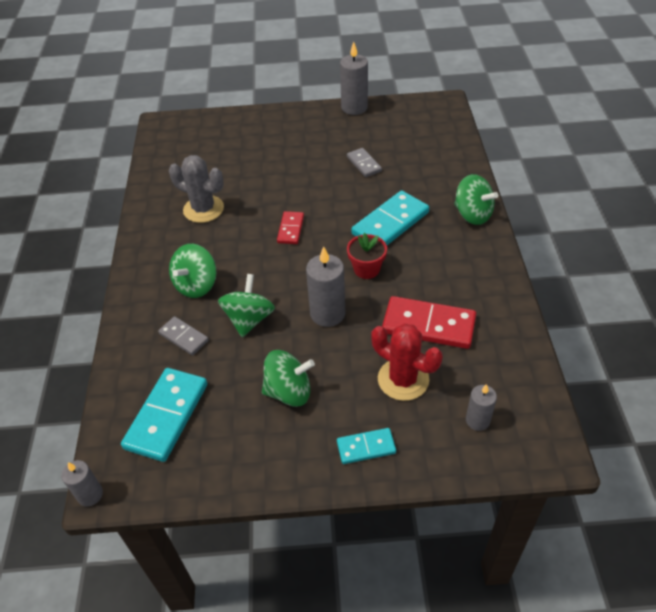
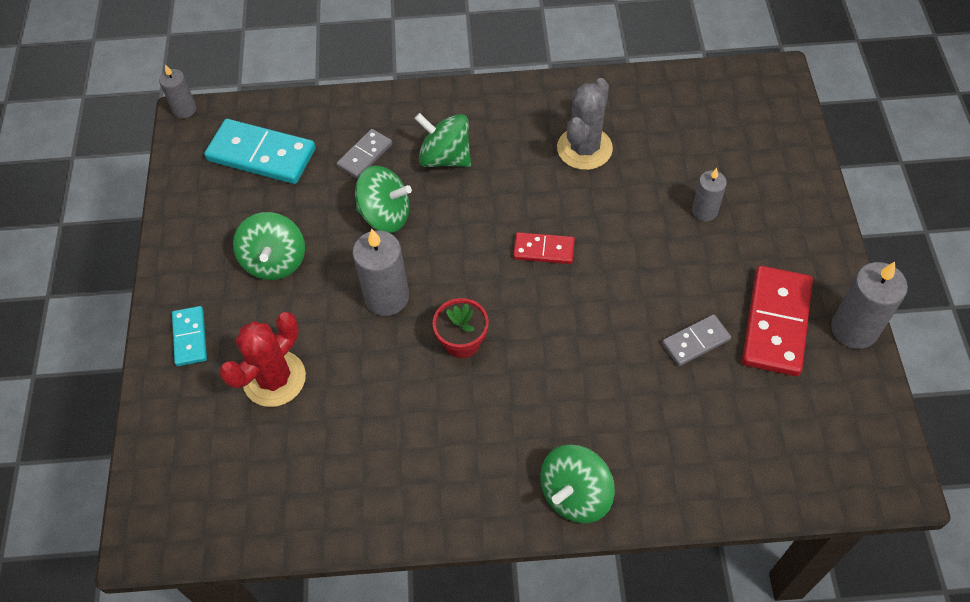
camera: 90 degrees right, 10 degrees up
turquoise domino [351,191,429,245] -> none
red domino [382,296,476,349] -> red domino moved to [742,266,813,376]
grey candle [466,384,497,431] -> grey candle moved to [692,168,727,221]

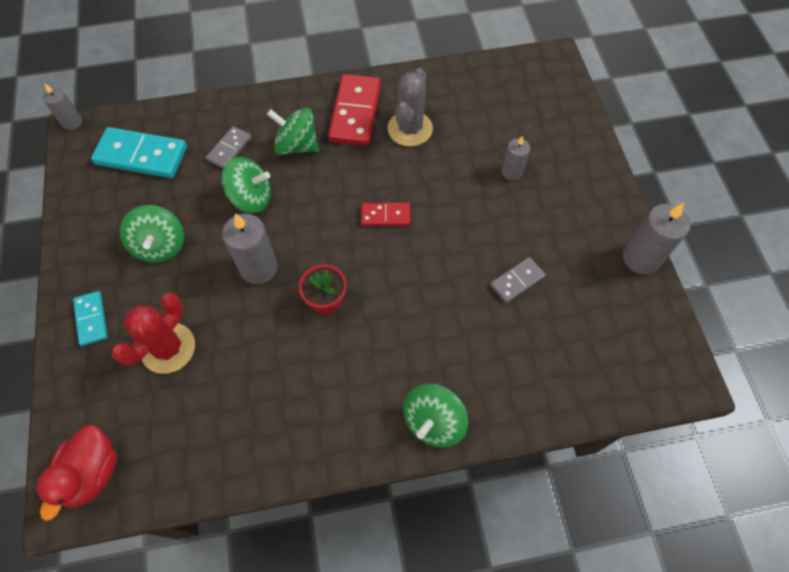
camera: 10 degrees left, 5 degrees up
red domino [742,266,813,376] -> red domino moved to [328,74,381,146]
none -> red duck [36,425,117,521]

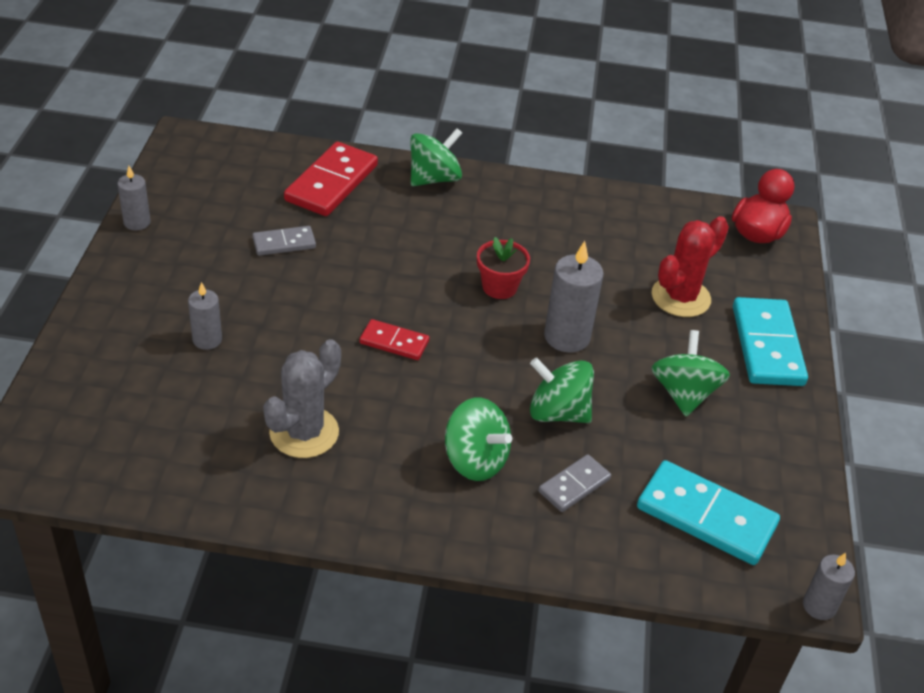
camera: 165 degrees left, 20 degrees down
turquoise domino [73,291,108,346] -> turquoise domino [733,297,808,386], size x1.81
red domino [328,74,381,146] -> red domino moved to [284,142,378,216]
grey candle [623,203,691,274] -> grey candle [117,166,151,230], size x0.60

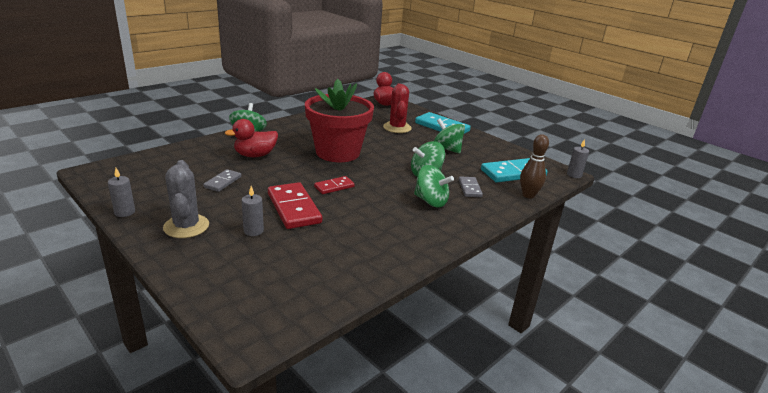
camera: 50 degrees left, 15 degrees down
grey cactus [263,339,341,458] -> grey cactus moved to [163,160,209,238]
red domino [284,142,378,216] -> red domino moved to [268,182,322,229]
green spinning top [445,398,512,481] -> green spinning top turned 45 degrees clockwise [414,165,454,208]
red flower pot [477,237,530,299] -> red flower pot [305,79,374,162], size x2.34
grey candle [544,241,604,352] -> none
none -> red duck [225,119,278,157]
none -> brown bowling pin [520,134,549,199]

